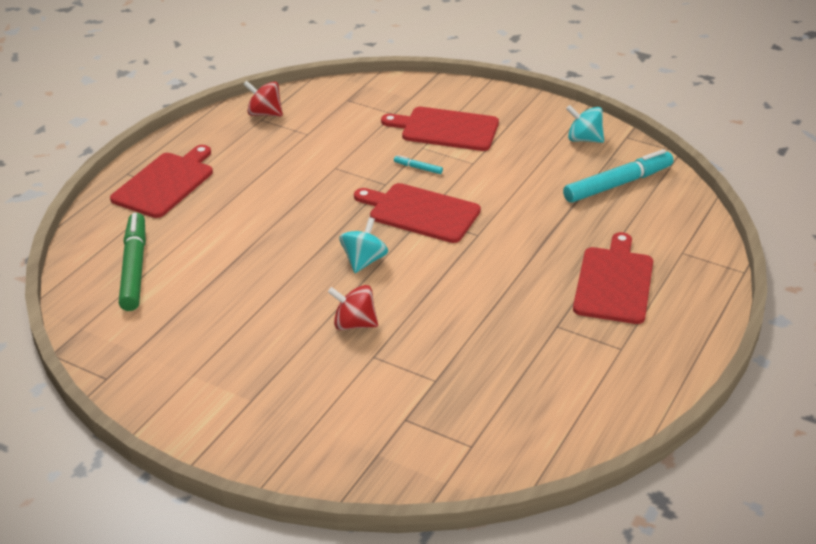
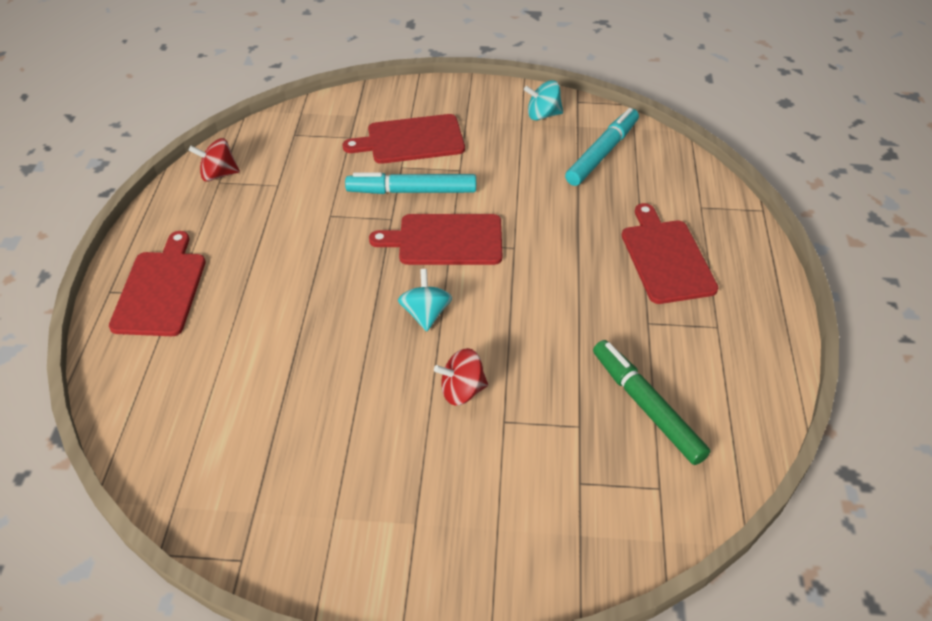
camera: 25 degrees left, 10 degrees up
green marker [119,213,146,311] -> green marker moved to [593,340,710,465]
turquoise marker [394,155,443,174] -> turquoise marker [345,172,476,194], size x2.42

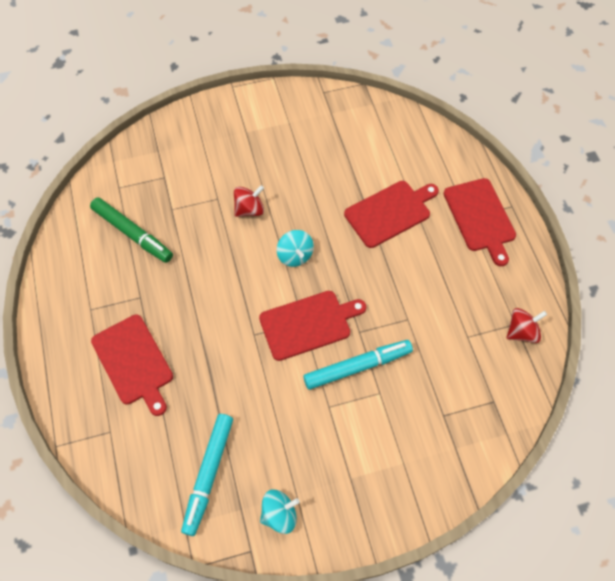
camera: 160 degrees right, 15 degrees up
red cutting board [343,114,465,164] -> red cutting board moved to [344,181,439,248]

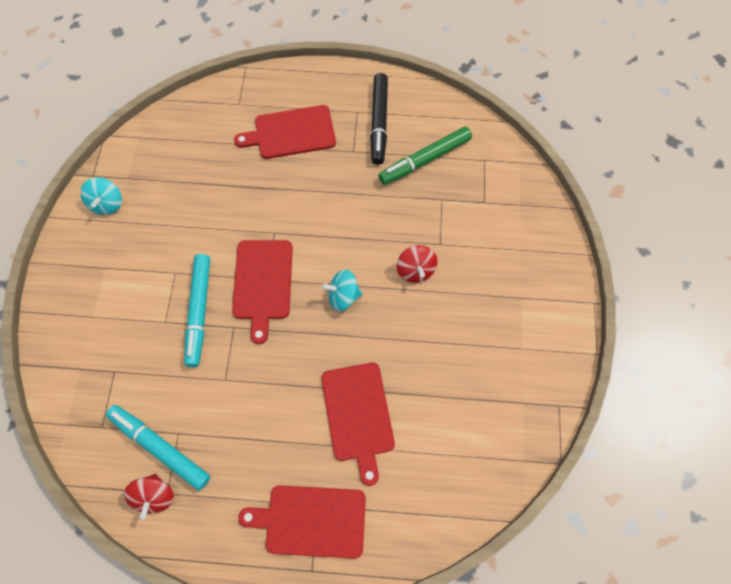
camera: 110 degrees right, 5 degrees up
turquoise marker [181,414,233,536] -> turquoise marker moved to [106,405,210,491]
none -> black marker [370,73,388,165]

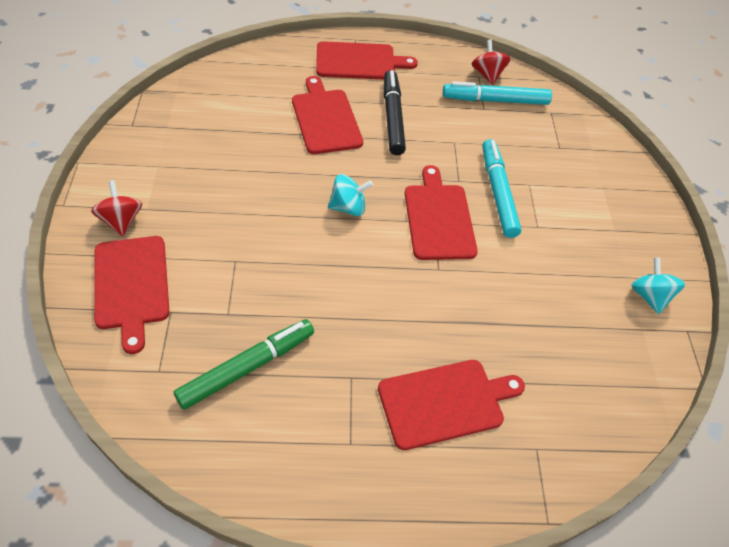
camera: 170 degrees right, 15 degrees down
turquoise marker [106,405,210,491] -> turquoise marker turned 150 degrees clockwise [443,81,552,105]
black marker [370,73,388,165] -> black marker moved to [384,70,406,155]
red spinning top [397,245,438,283] -> red spinning top moved to [91,180,142,237]
none -> red cutting board [94,236,170,354]

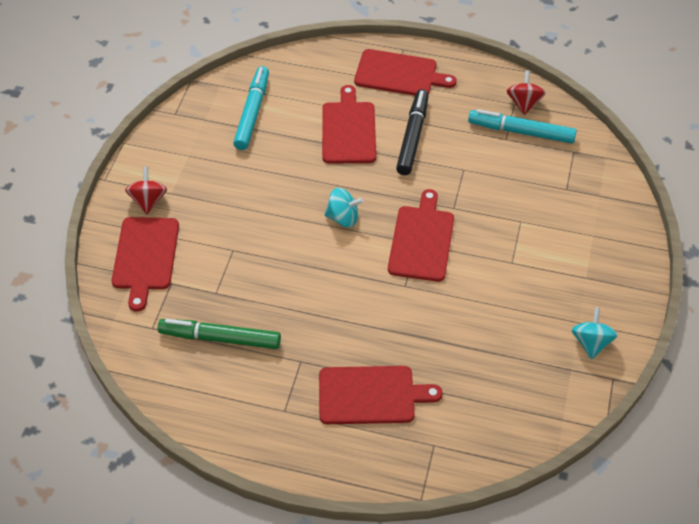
camera: 20 degrees right, 0 degrees up
green marker [174,319,314,410] -> green marker turned 150 degrees counterclockwise [158,319,281,349]
turquoise marker [482,139,521,238] -> turquoise marker moved to [233,66,269,150]

